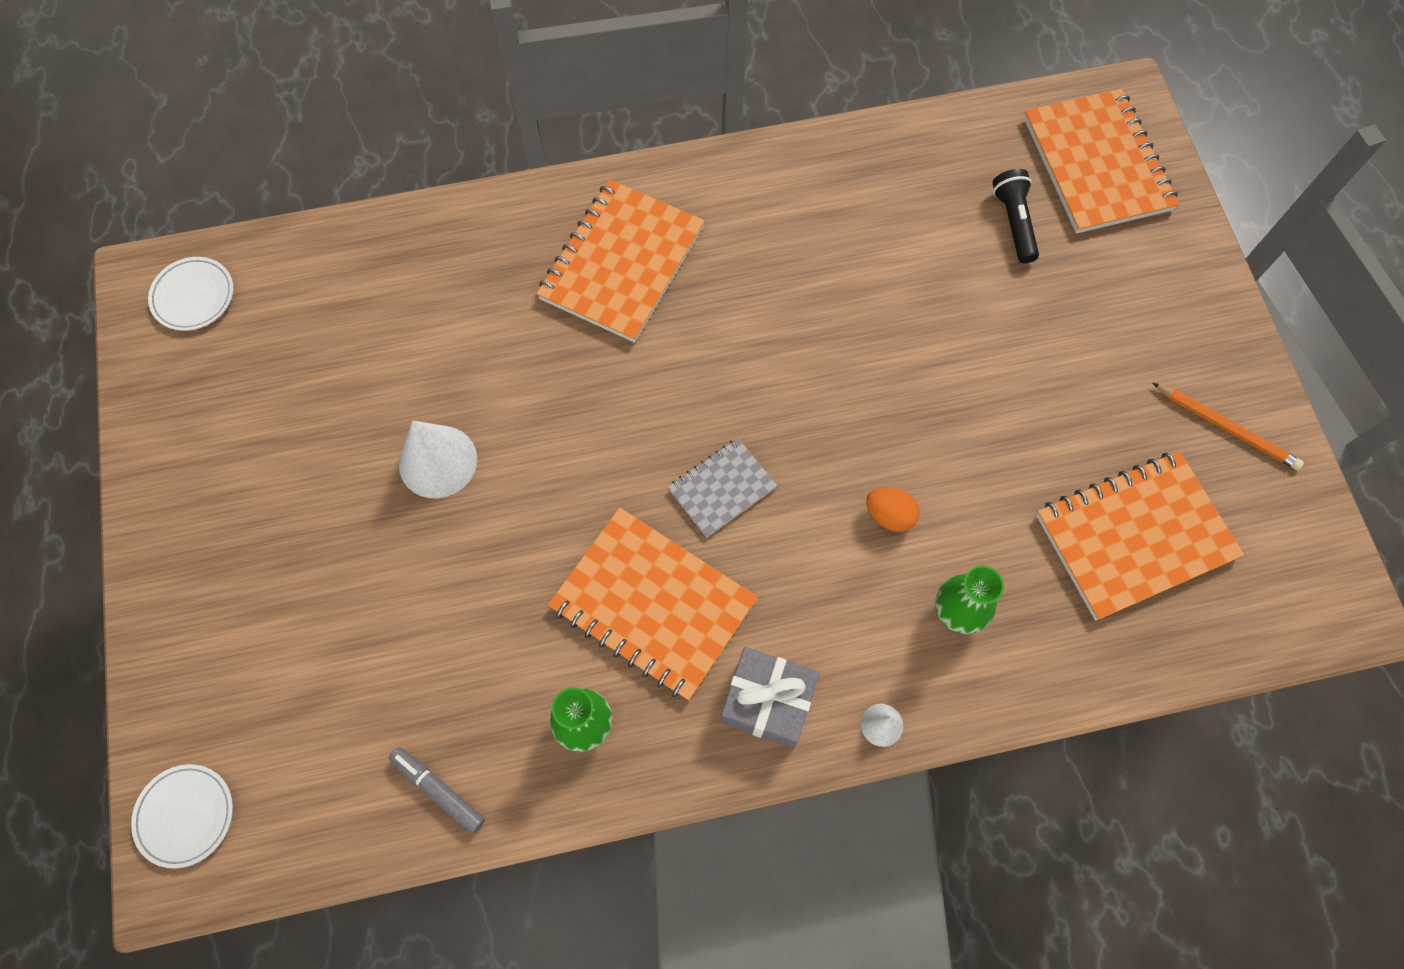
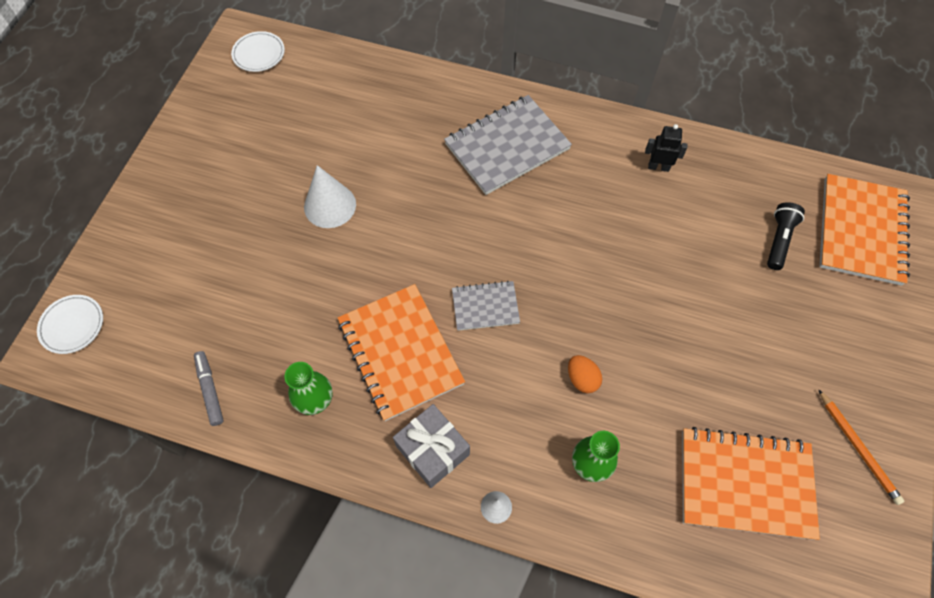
camera: 30 degrees right, 5 degrees down
orange notebook [536,179,705,343] -> grey notebook [444,95,572,195]
none -> black robot [645,124,688,172]

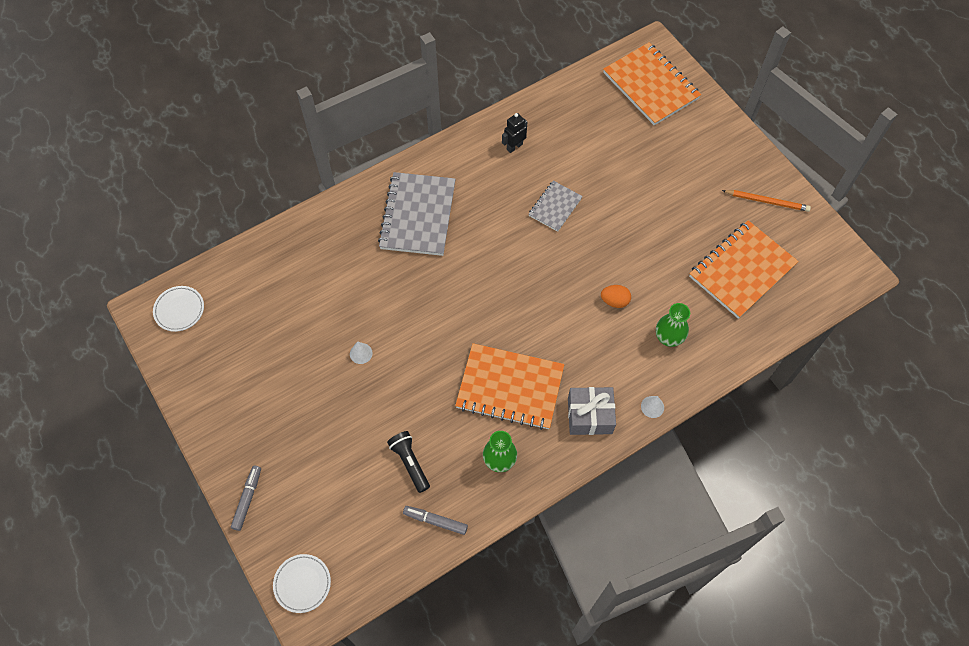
camera: 50 degrees left, 0 degrees up
white cone [304,165,356,228] -> white cone [350,341,373,364], size x0.50
grey notebook [452,281,520,331] -> grey notebook moved to [529,181,583,232]
black flashlight [767,202,805,270] -> black flashlight moved to [387,431,430,493]
none -> grey marker [231,466,261,531]

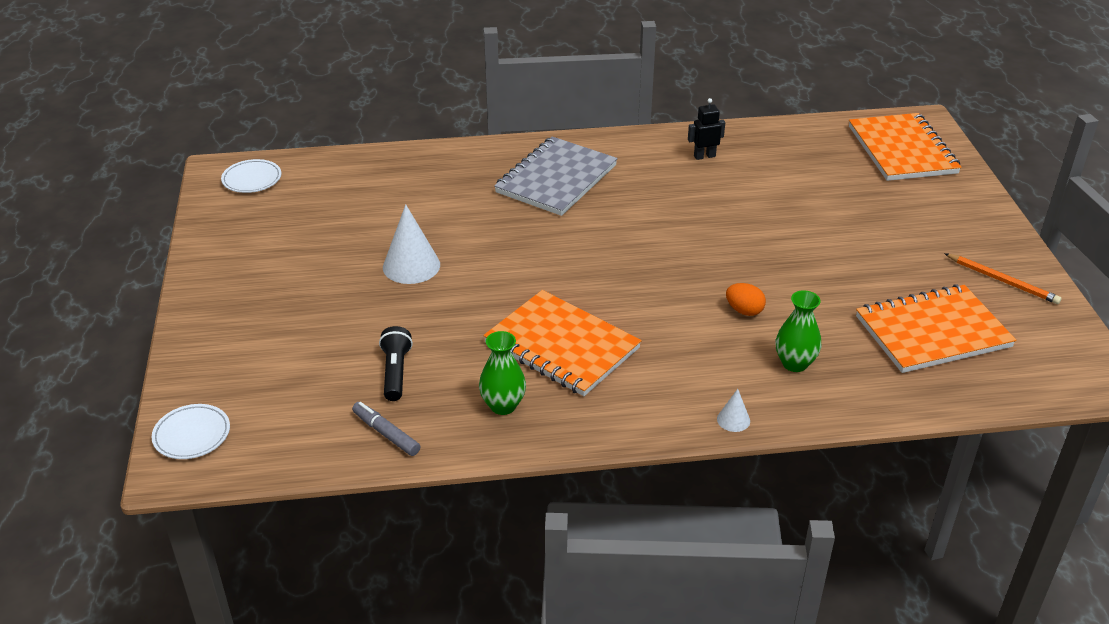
camera: 25 degrees right, 25 degrees down
grey marker [231,466,261,531] -> none
white cone [350,341,373,364] -> white cone [383,204,440,284], size x2.01
grey notebook [529,181,583,232] -> none
grey gift [568,387,616,435] -> none

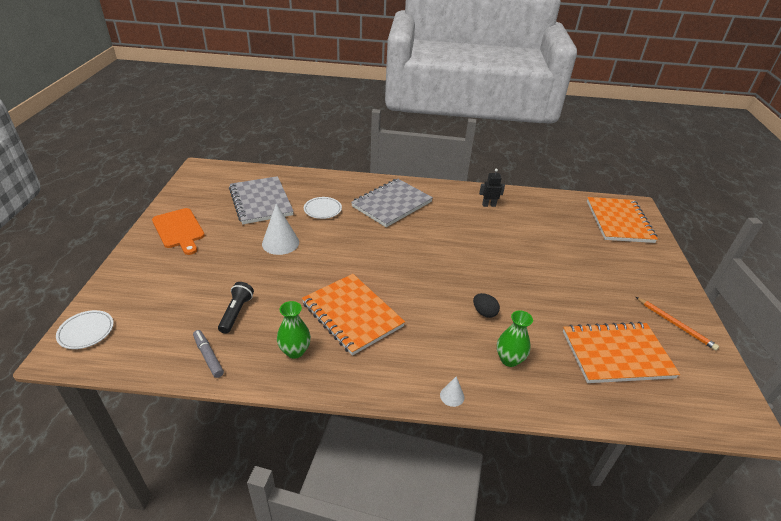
camera: 10 degrees right, 0 degrees up
white plate [221,159,281,193] -> white plate moved to [304,197,342,219]
orange egg [726,283,766,316] -> black egg [473,293,500,318]
none -> orange cutting board [152,208,205,255]
none -> grey notebook [229,176,294,224]

